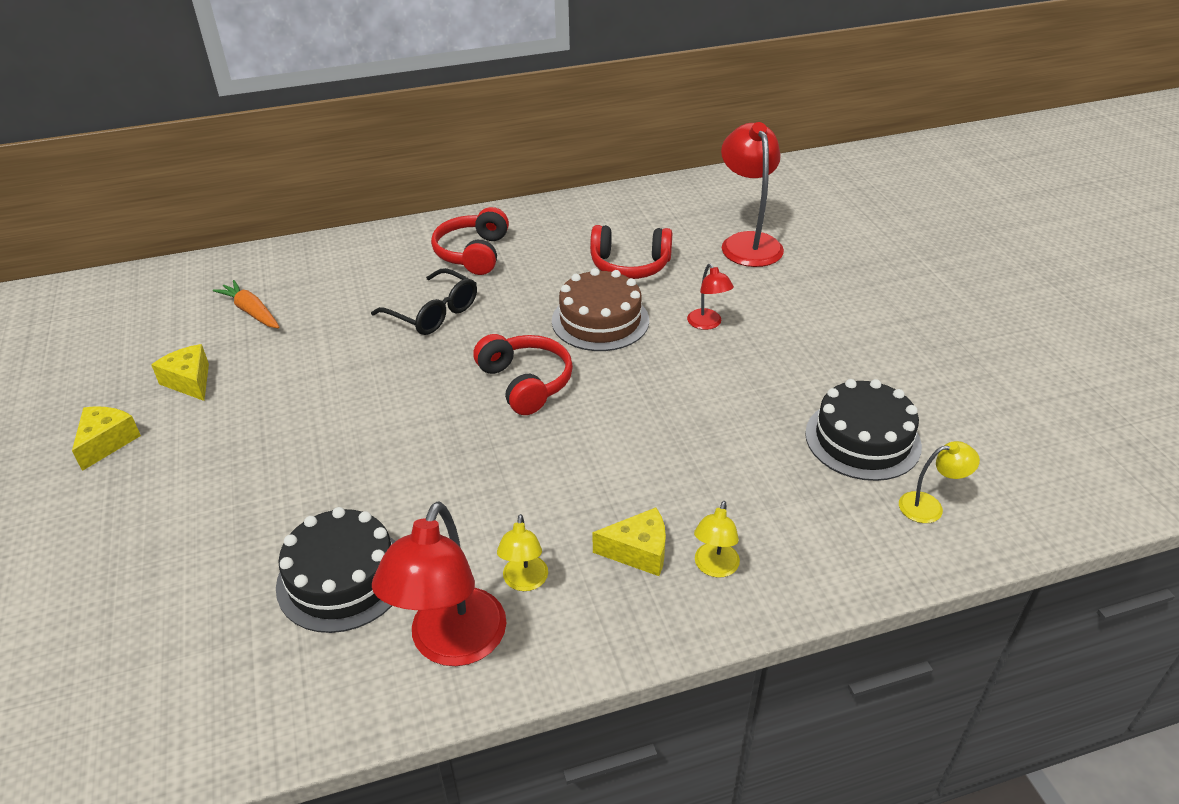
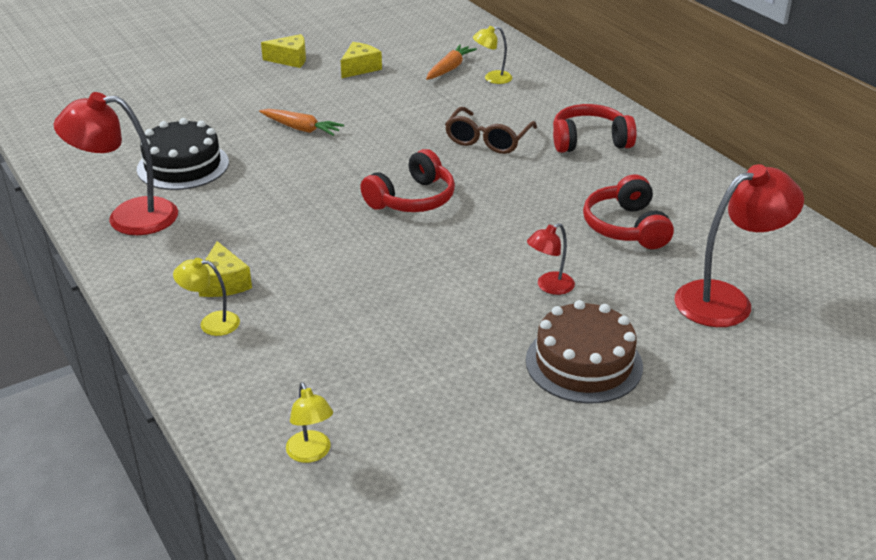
camera: 75 degrees right, 5 degrees down
black glasses [371,268,477,335] -> brown glasses [445,107,537,154]
yellow lamp [497,514,548,591] -> yellow lamp moved to [473,26,513,84]
brown cake [552,268,649,351] -> brown cake moved to [526,300,643,403]
black cake [805,379,922,481] -> none
none -> orange carrot [259,109,344,136]

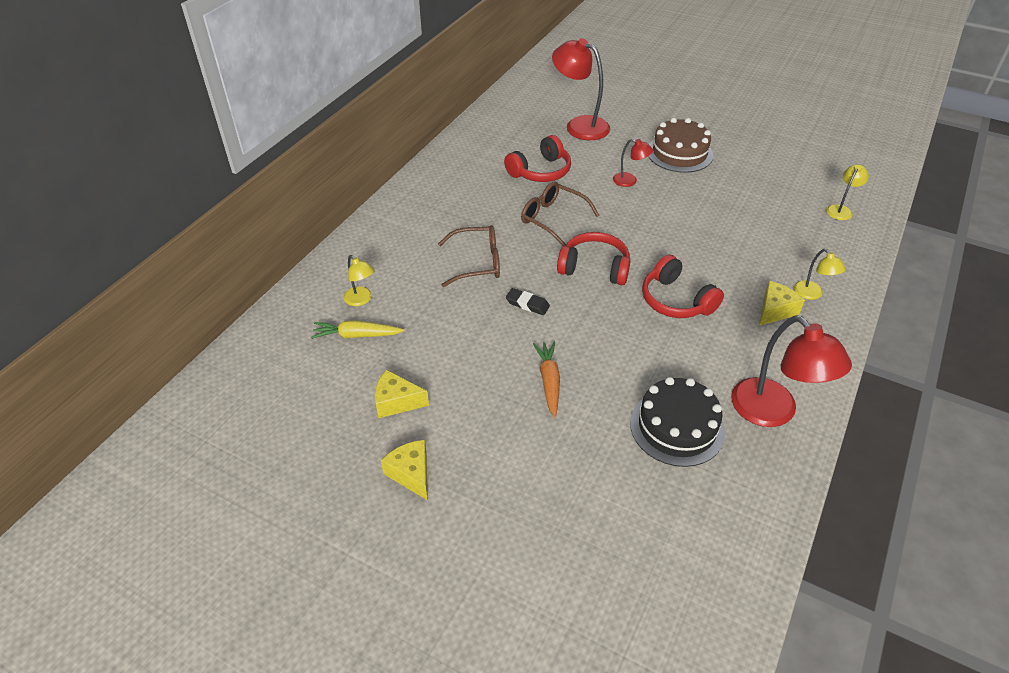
camera: 120 degrees left, 10 degrees up
orange carrot [426,45,477,80] -> yellow carrot [311,321,404,339]
red headphones [553,104,637,153] -> red headphones moved to [642,255,724,318]
none -> black eraser [506,288,550,315]
none -> brown glasses [521,182,600,246]

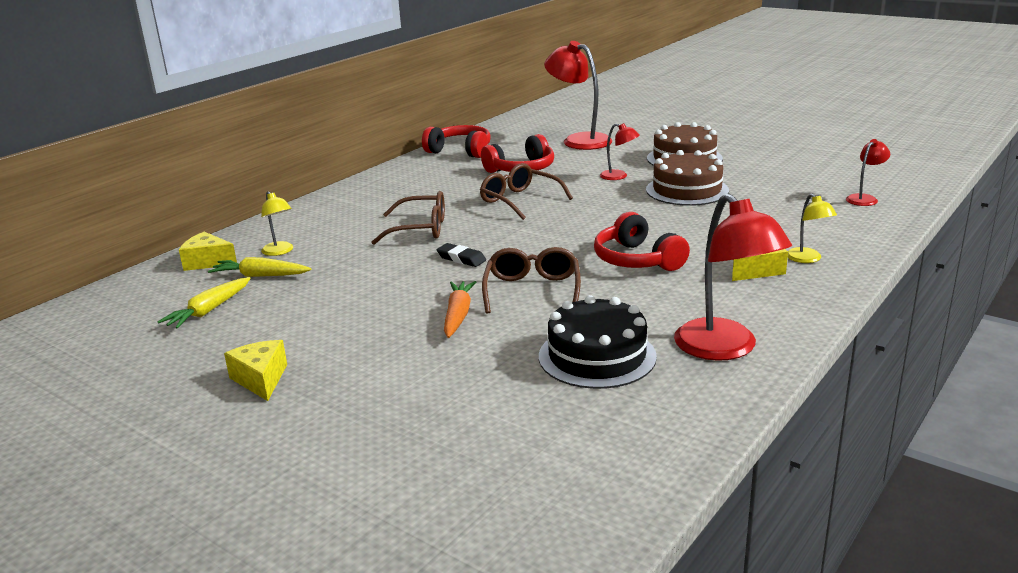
camera: 10 degrees right, 20 degrees down
yellow cheese [375,370,429,418] -> yellow cheese moved to [179,232,237,271]
red headphones [557,232,631,285] -> red headphones moved to [422,125,491,158]
yellow lamp [826,164,869,220] -> red lamp [846,139,890,206]
none -> yellow carrot [157,277,251,329]
none -> brown glasses [482,247,581,313]
none -> brown cake [646,150,729,206]

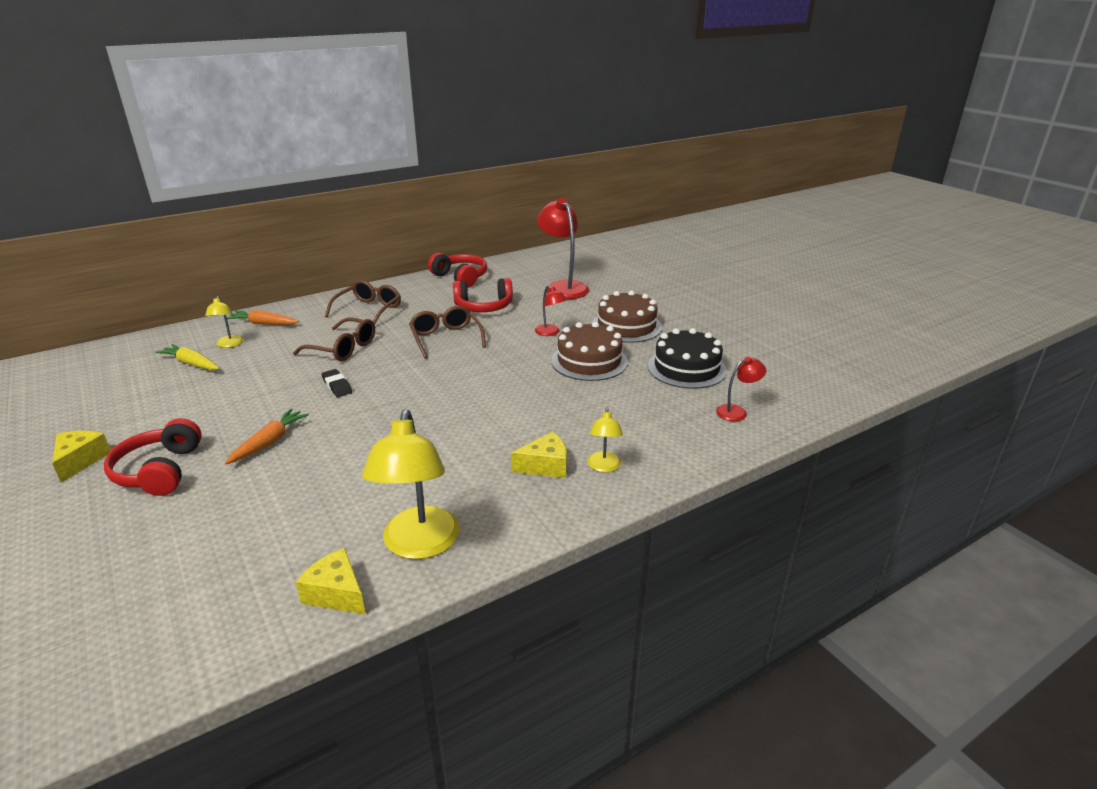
camera: 20 degrees right, 5 degrees up
yellow carrot [157,277,251,329] -> none
yellow cheese [179,232,237,271] -> yellow cheese moved to [296,548,366,614]
brown glasses [482,247,581,313] -> brown glasses moved to [325,280,401,323]
black cake [539,295,657,389] -> black cake moved to [648,328,727,389]
red headphones [594,212,690,271] -> red headphones moved to [104,418,202,496]
red lamp [674,193,792,361] -> yellow lamp [362,409,460,559]
none -> orange carrot [227,310,299,325]

